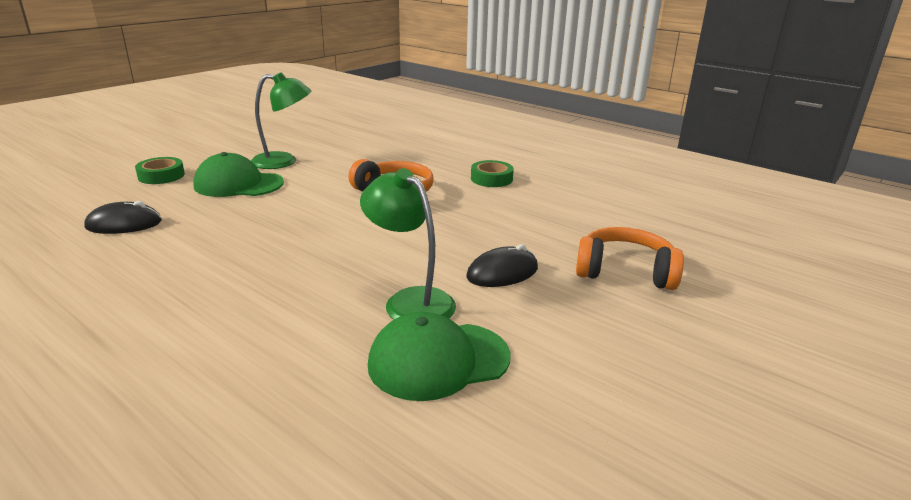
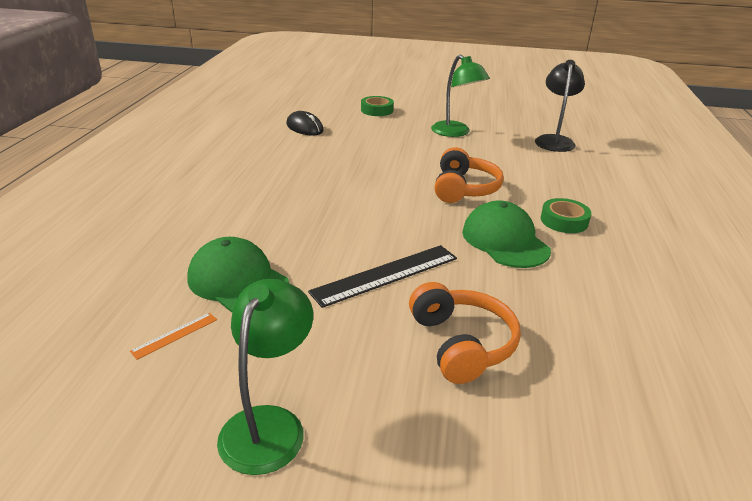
camera: 60 degrees right, 5 degrees up
green cap [193,152,284,197] -> green cap moved to [462,201,551,268]
green lamp [360,168,456,320] -> green lamp moved to [217,279,313,475]
black mouse [466,244,538,287] -> black ruler [308,245,457,308]
none -> orange ruler [130,313,217,360]
none -> black lamp [535,60,585,152]

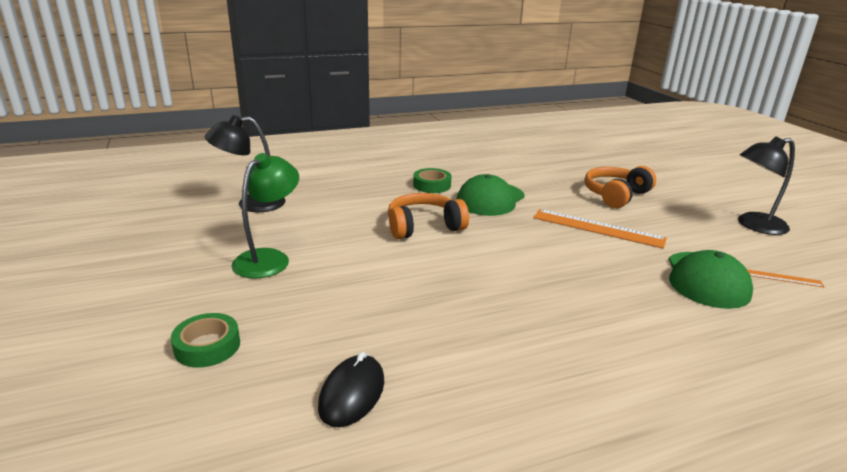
camera: 120 degrees left, 5 degrees down
green lamp [217,279,313,475] -> black lamp [738,136,795,235]
black ruler [308,245,457,308] -> orange ruler [533,209,667,249]

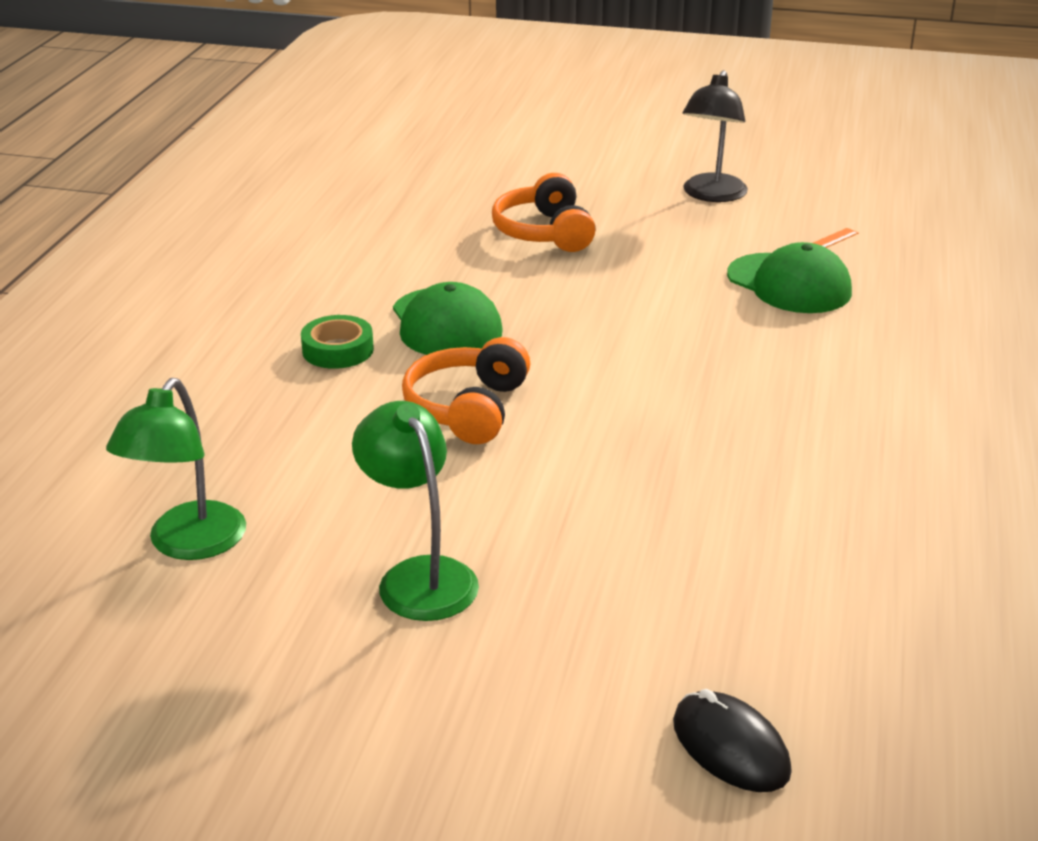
camera: 55 degrees left, 5 degrees up
green tape [171,313,240,368] -> none
black lamp [205,115,286,212] -> green lamp [106,378,246,560]
black mouse [318,352,384,427] -> black mouse moved to [673,689,792,792]
orange ruler [533,209,667,249] -> none

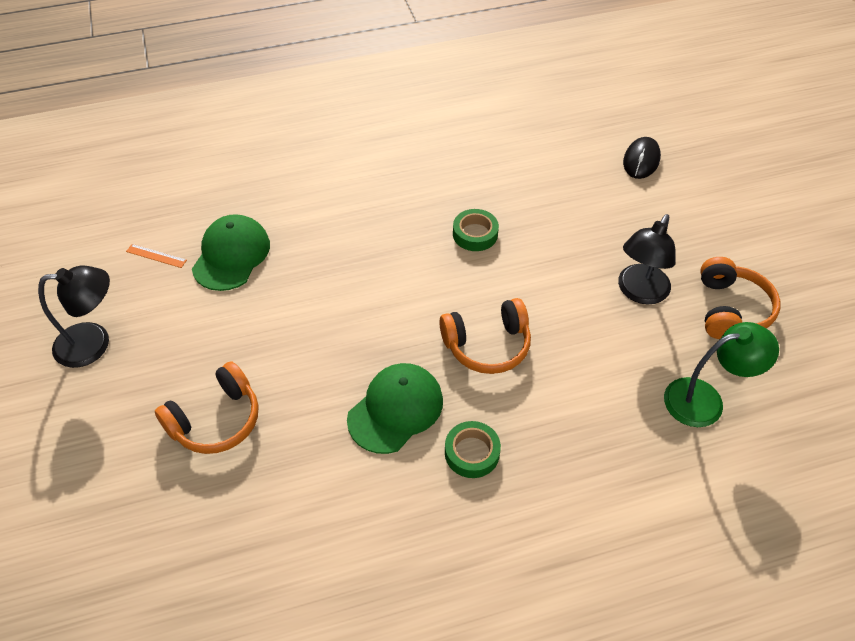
camera: 120 degrees left, 20 degrees up
green lamp [352,401,479,621] -> black lamp [618,214,676,304]
none -> green tape [453,209,499,251]
none -> orange headphones [700,257,781,339]

